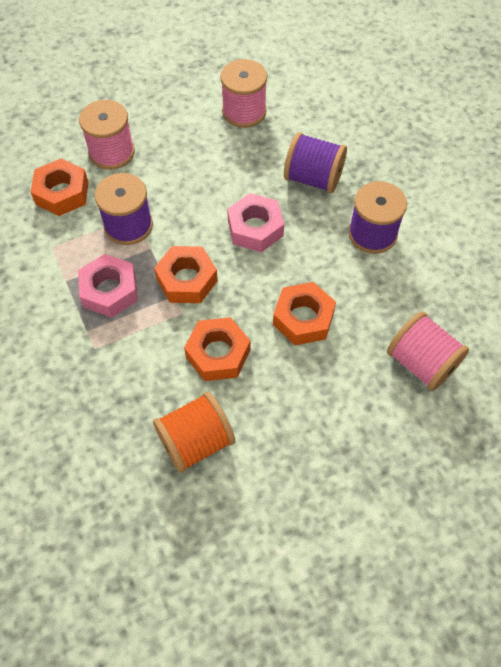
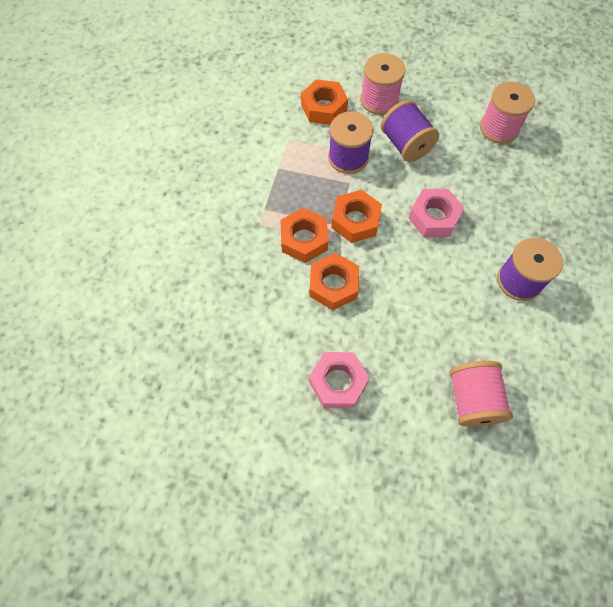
camera: 40 degrees right, 5 degrees up
pink nut [78,254,138,318] -> pink nut moved to [309,352,370,408]
orange spool [153,392,235,473] -> none
orange nut [273,282,336,345] -> orange nut moved to [281,208,328,263]
purple spool [284,132,347,193] -> purple spool moved to [381,100,439,162]

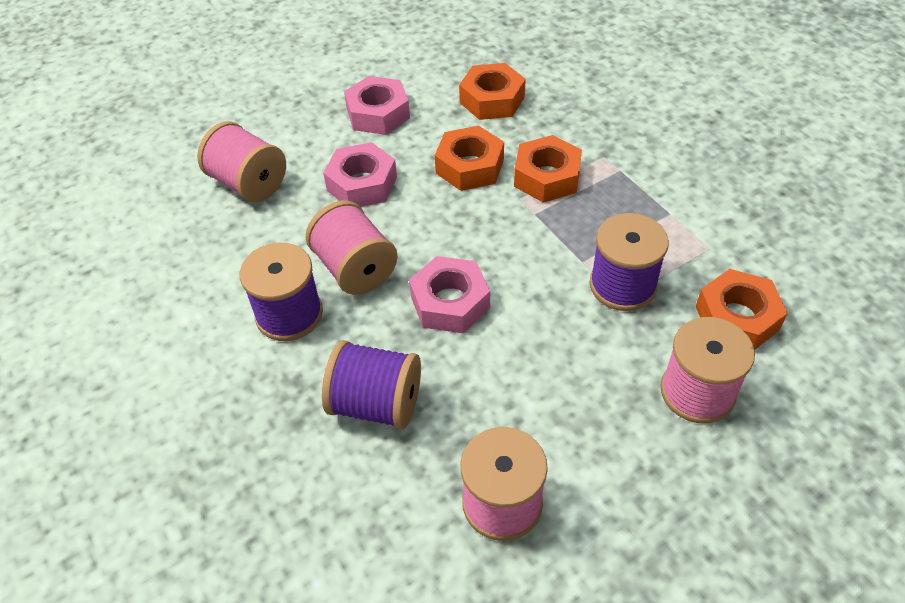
camera: 135 degrees right, 15 degrees down
orange nut [331,190,382,243] -> orange nut moved to [459,63,526,120]
purple spool [381,100,439,162] -> purple spool moved to [322,340,421,429]
none -> pink spool [306,200,398,295]
none -> pink nut [323,142,397,207]

